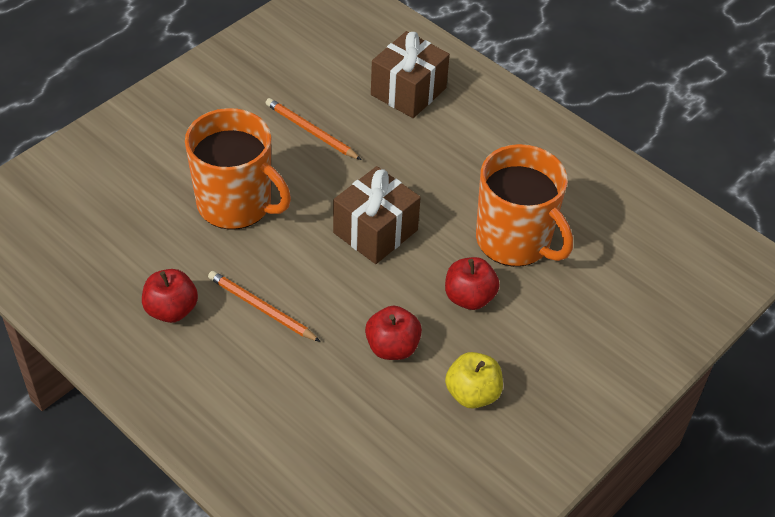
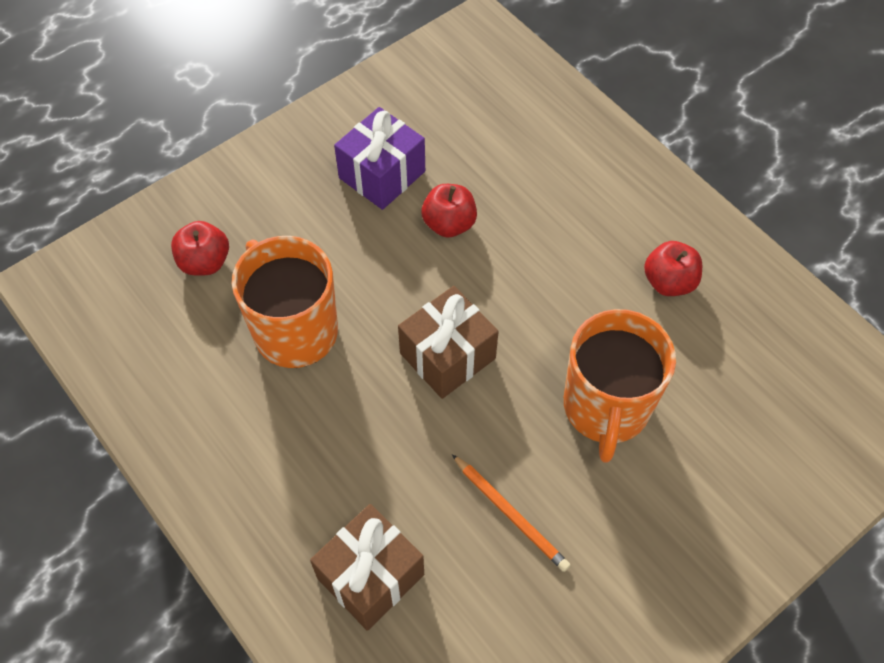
camera: 170 degrees left, 10 degrees up
orange mug [185,108,291,230] -> orange mug turned 120 degrees counterclockwise [564,309,676,463]
orange pencil [208,271,321,342] -> none
red apple [445,257,500,310] -> red apple moved to [171,221,229,276]
yellow apple [445,352,503,409] -> purple gift [334,107,425,210]

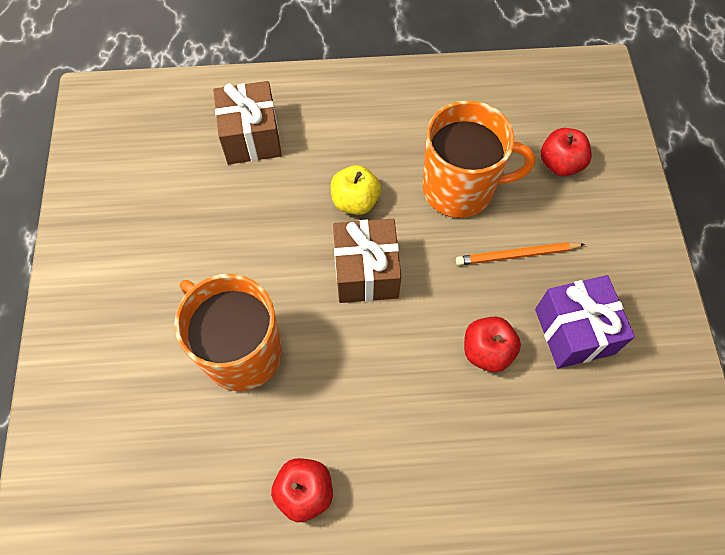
camera: 125 degrees right, 5 degrees up
orange pencil [452,454,570,572] -> orange pencil moved to [456,242,585,265]
none -> yellow apple [331,165,381,215]

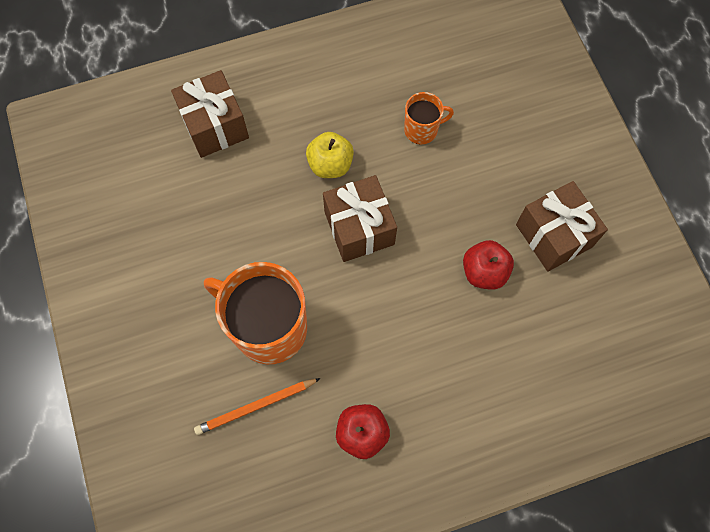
camera: 15 degrees left, 5 degrees up
orange mug [422,100,536,218] -> orange mug [404,92,454,144], size x0.50
orange pencil [456,242,585,265] -> orange pencil moved to [194,378,321,435]
purple gift [535,275,635,368] -> brown gift [516,181,608,272]
red apple [541,128,592,176] -> none

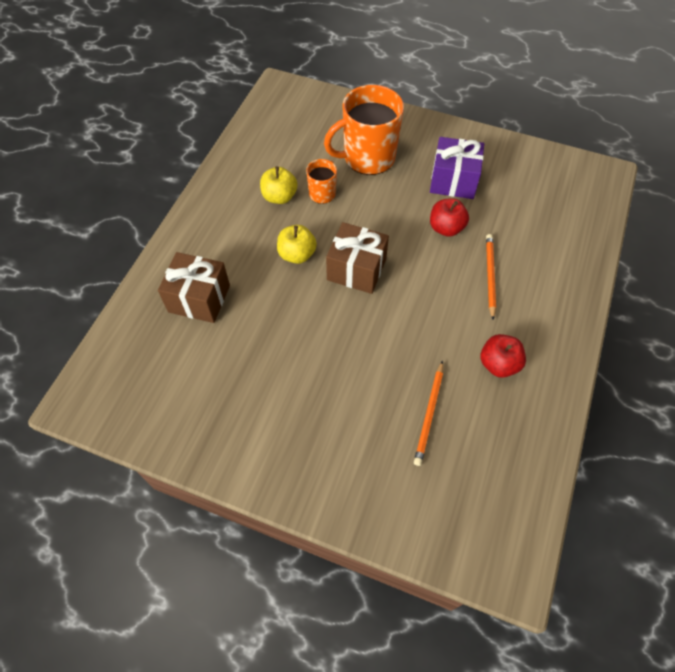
camera: 50 degrees left, 10 degrees down
orange mug [204,262,307,364] -> orange mug moved to [324,85,404,175]
brown gift [516,181,608,272] -> purple gift [430,137,484,199]
none -> yellow apple [260,167,297,204]
none -> orange pencil [486,234,496,320]

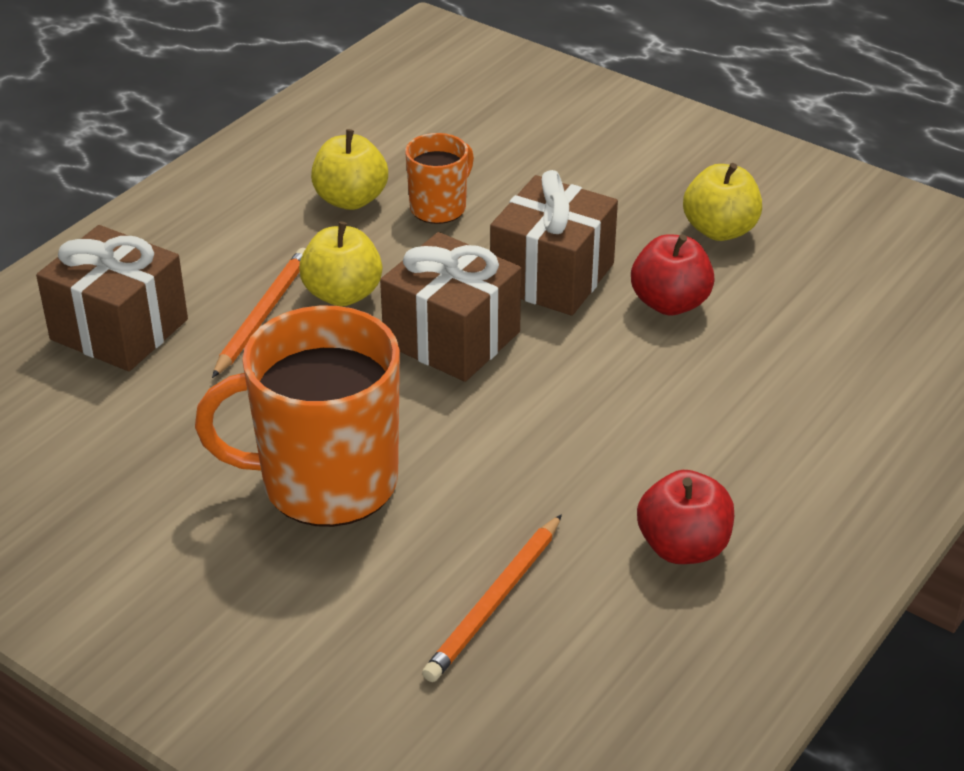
camera: 15 degrees right, 20 degrees down
orange mug [324,85,404,175] -> orange mug moved to [195,306,400,527]
purple gift [430,137,484,199] -> yellow apple [683,163,762,241]
orange pencil [486,234,496,320] -> orange pencil moved to [212,248,306,378]
none -> brown gift [490,170,618,316]

